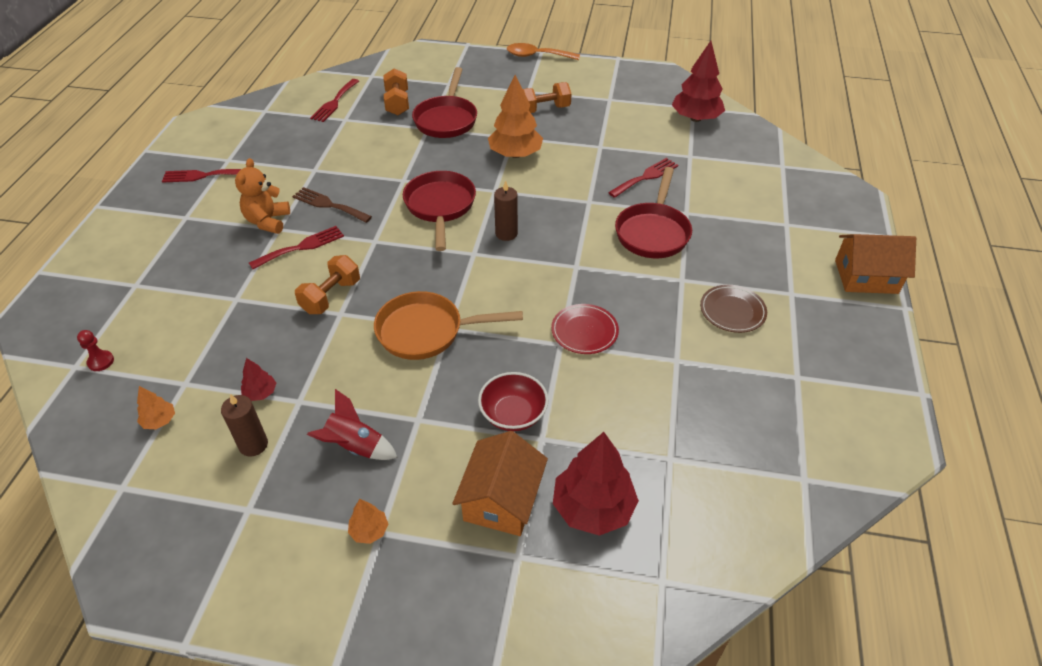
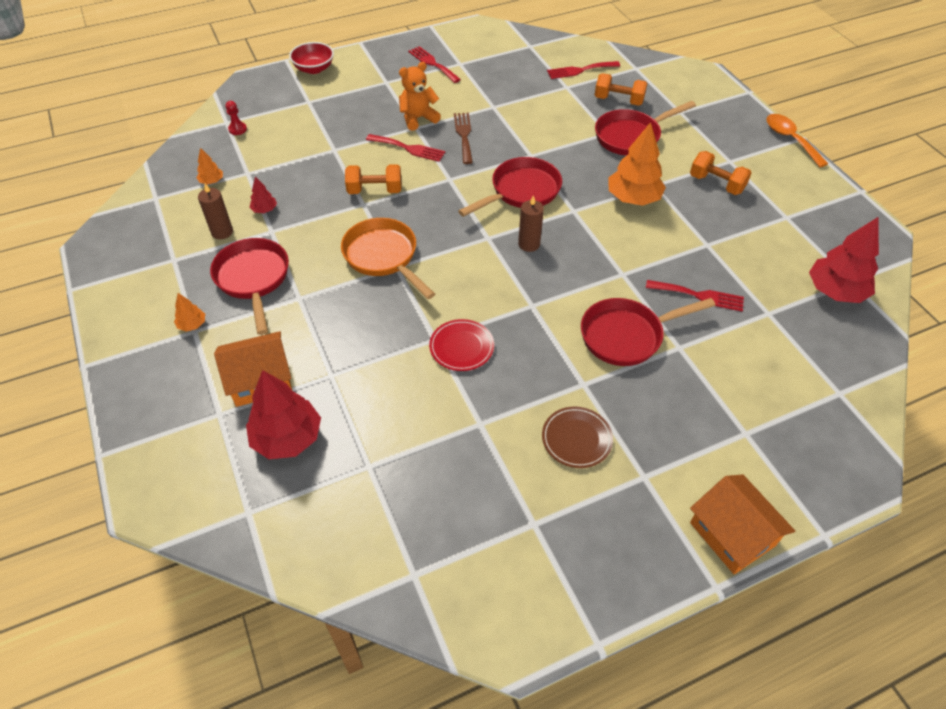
camera: 55 degrees right, 5 degrees up
red rocket [307,389,398,460] -> red pan [210,238,289,335]
orange dumbbell [383,68,409,115] -> orange dumbbell turned 60 degrees clockwise [595,73,648,106]
red bowl [478,372,549,431] -> red bowl moved to [289,42,334,74]

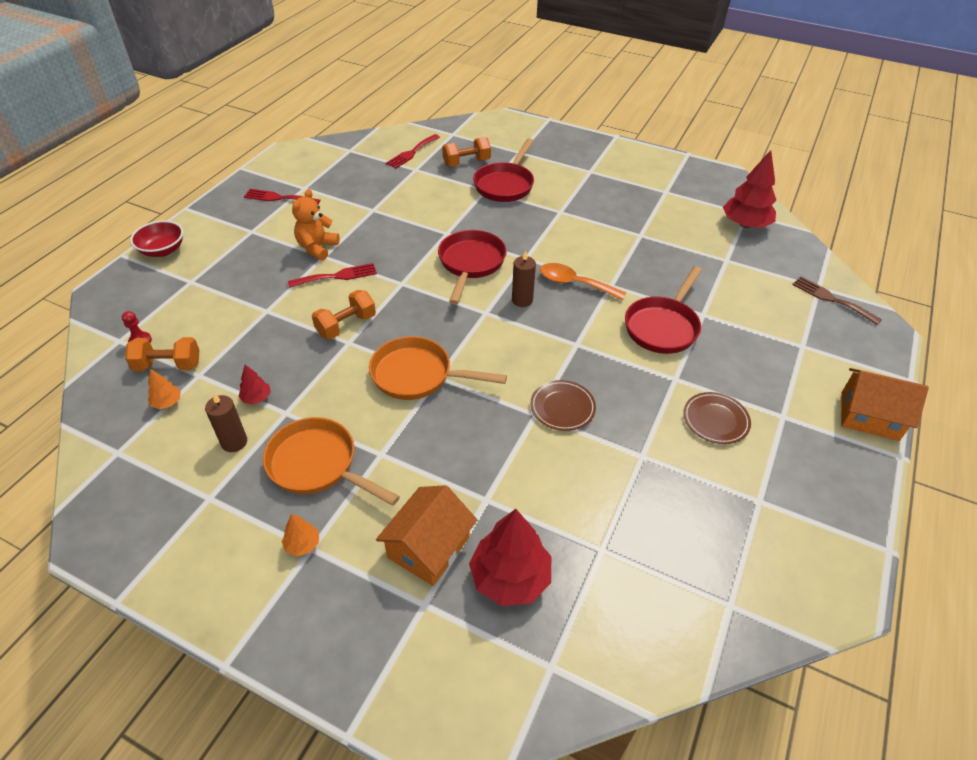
camera: 40 degrees left, 5 degrees down
red pan [210,238,289,335] -> orange pan [263,417,400,506]
red plate [429,319,494,371] -> brown plate [530,380,596,431]
brown fork [454,113,473,164] -> brown fork moved to [792,276,882,325]
orange tree [608,122,666,206] -> none
red fork [646,280,744,311] -> none
orange dumbbell [690,151,751,195] -> orange dumbbell moved to [125,337,199,371]
orange spoon [766,114,828,167] -> orange spoon moved to [540,263,626,300]

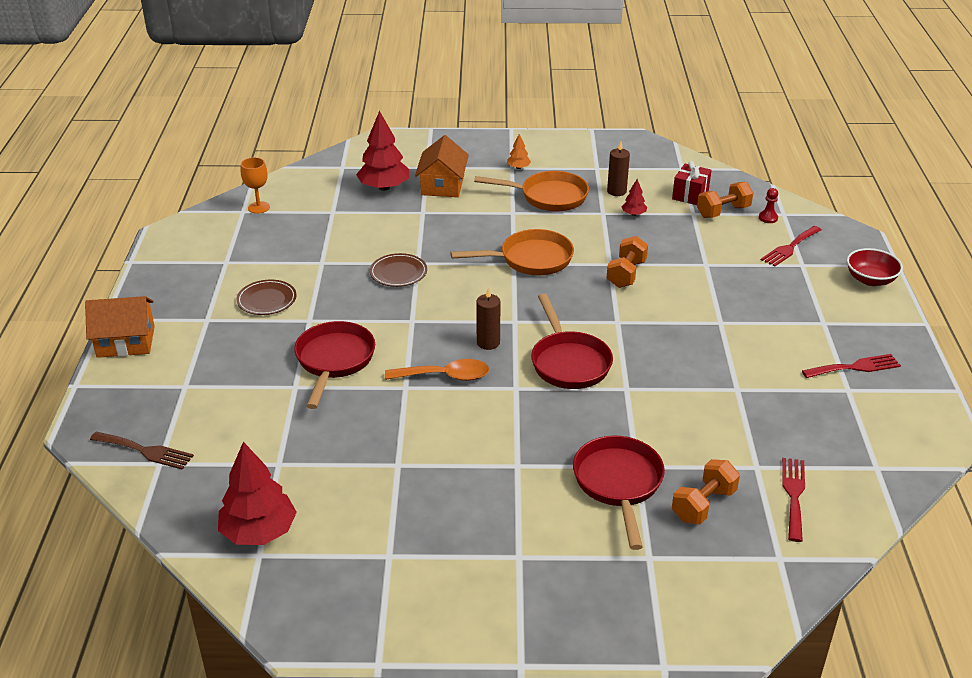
camera: 155 degrees right, 10 degrees down
orange tree [148,369,181,409] -> red gift [672,161,712,205]
red fork [288,263,377,288] -> red fork moved to [761,226,822,267]
orange teddy bear [292,189,340,261] -> none
none -> orange goblet [241,157,270,214]

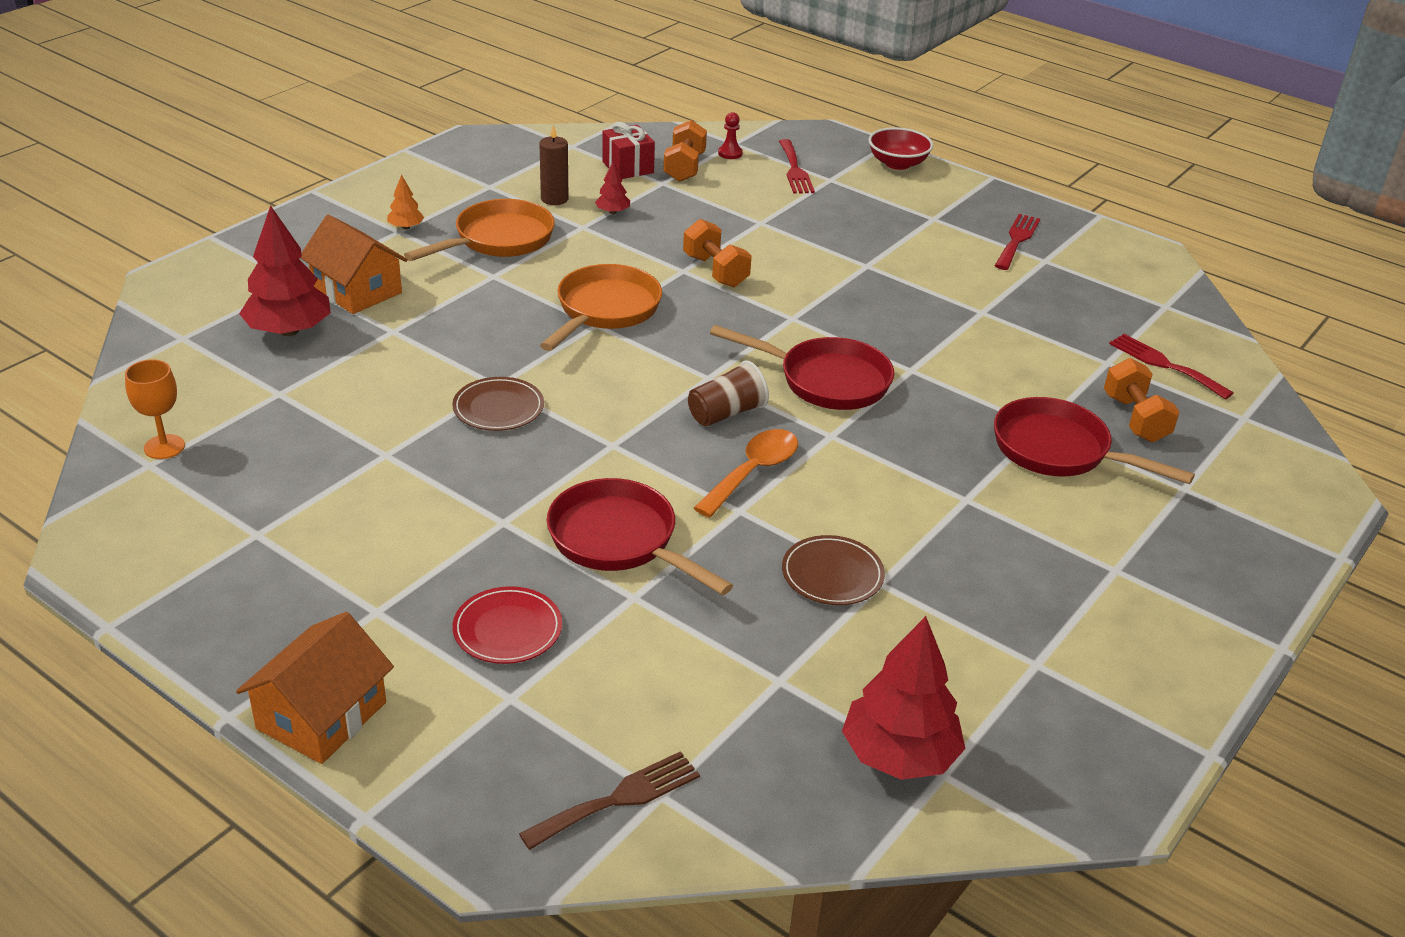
camera: 55 degrees left, 0 degrees up
brown plate [236,279,296,315] -> brown plate moved to [782,535,885,605]
brown candle [476,287,501,350] -> brown cup [688,360,769,426]
none -> red plate [452,586,562,664]

